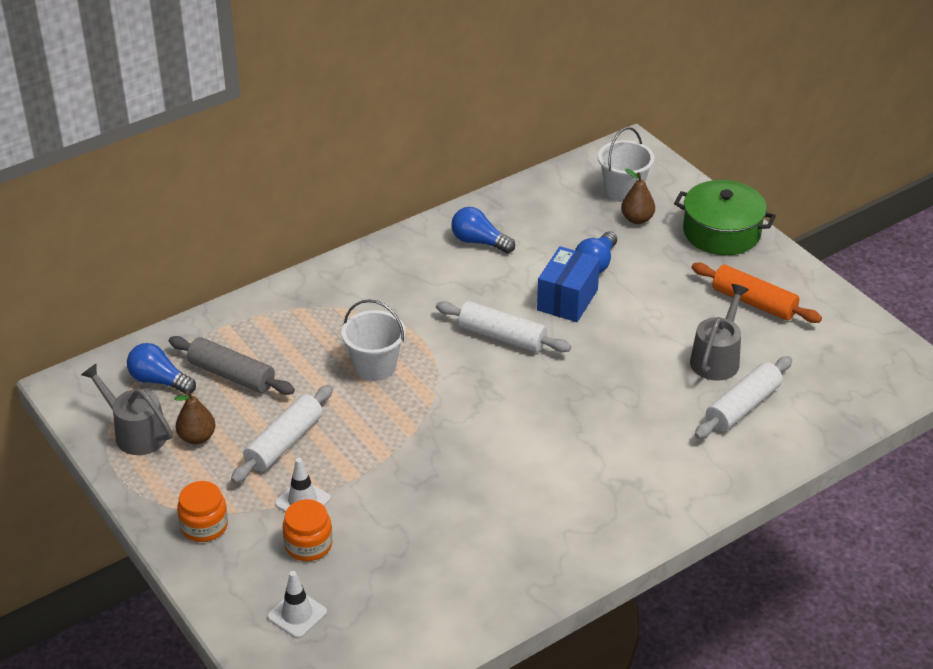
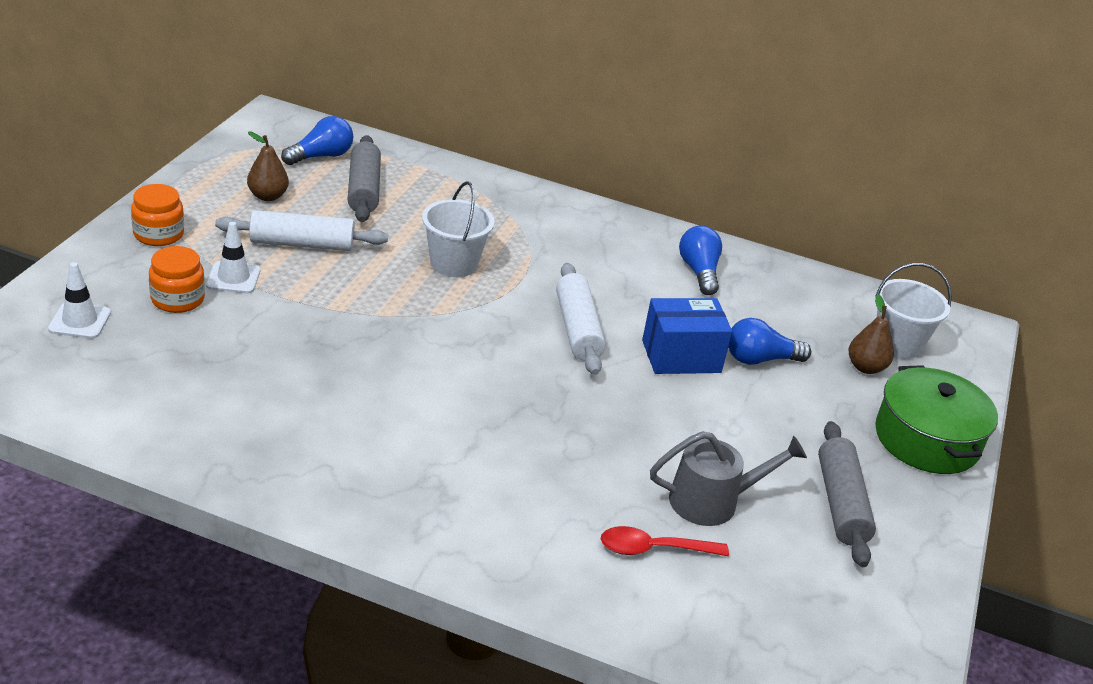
camera: 50 degrees right, 5 degrees down
grey watering can [81,363,172,455] -> none
blue light bulb [127,343,196,395] -> blue light bulb turned 60 degrees clockwise [281,116,353,165]
orange rolling pin [691,263,822,323] -> grey rolling pin [818,421,876,567]
white rolling pin [695,356,792,439] -> red spoon [601,526,729,556]

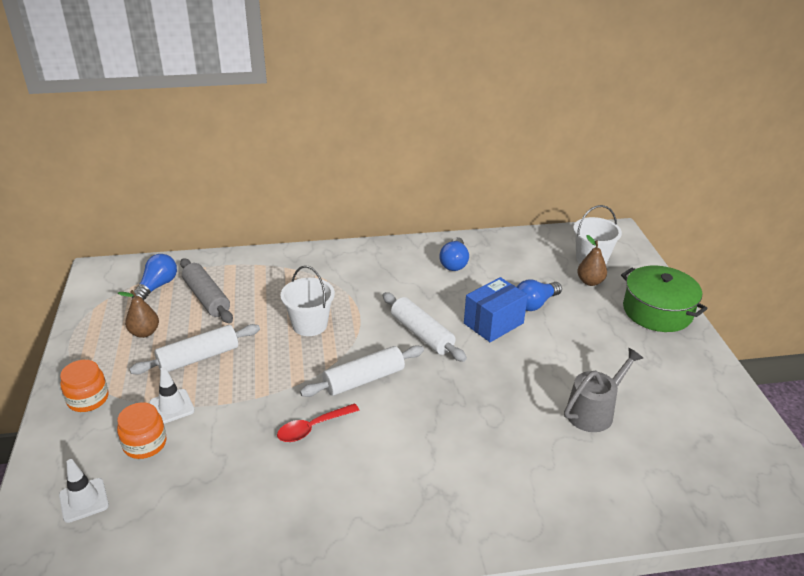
camera: 25 degrees left, 0 degrees up
red spoon [601,526,729,556] -> red spoon moved to [277,403,360,442]
blue light bulb [679,226,722,295] -> blue light bulb turned 135 degrees counterclockwise [439,237,469,271]
grey rolling pin [818,421,876,567] -> none
none -> white rolling pin [300,345,424,397]

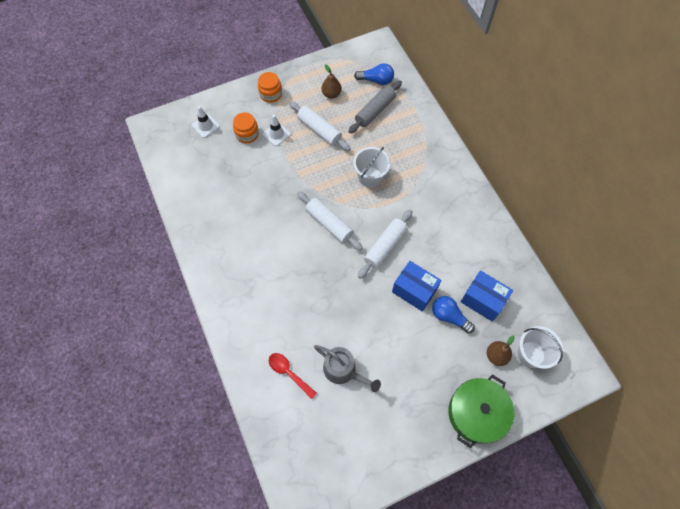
camera: 75 degrees right, 30 degrees up
red spoon [277,403,360,442] -> red spoon moved to [269,353,317,399]
blue light bulb [439,237,469,271] -> none
none -> blue box [460,270,513,321]

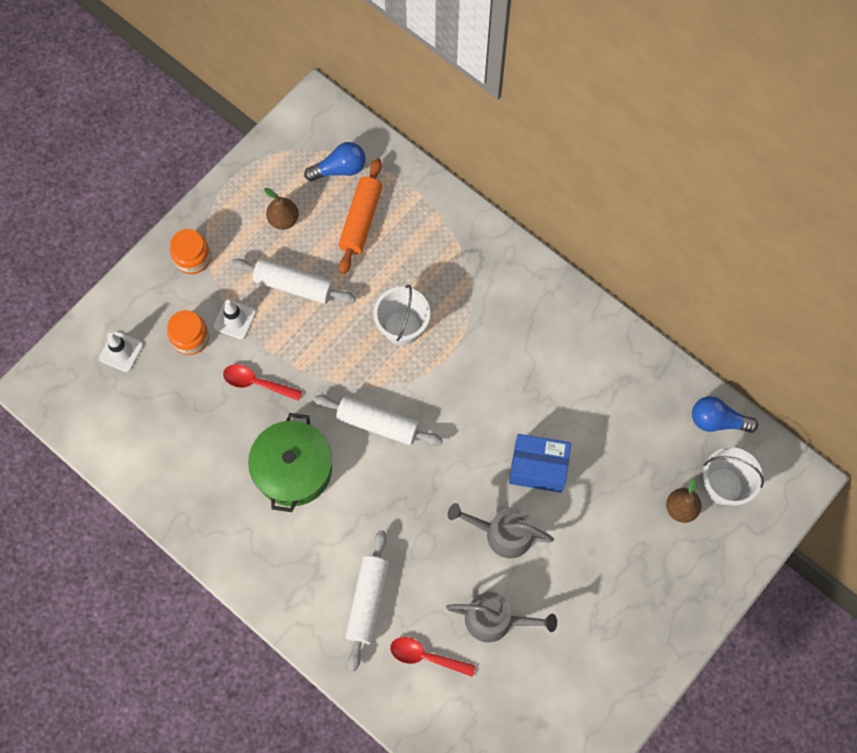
camera: 25 degrees left, 5 degrees up
grey rolling pin [348,80,402,134] -> orange rolling pin [339,158,382,274]
white rolling pin [358,209,413,279] -> white rolling pin moved to [345,530,389,671]
blue light bulb [432,296,475,333] -> blue light bulb moved to [692,396,758,433]
green pot [448,375,514,448] -> green pot moved to [248,413,332,512]
blue box [460,270,513,321] -> none
none -> red spoon [223,364,302,401]
none -> grey watering can [448,503,554,558]

